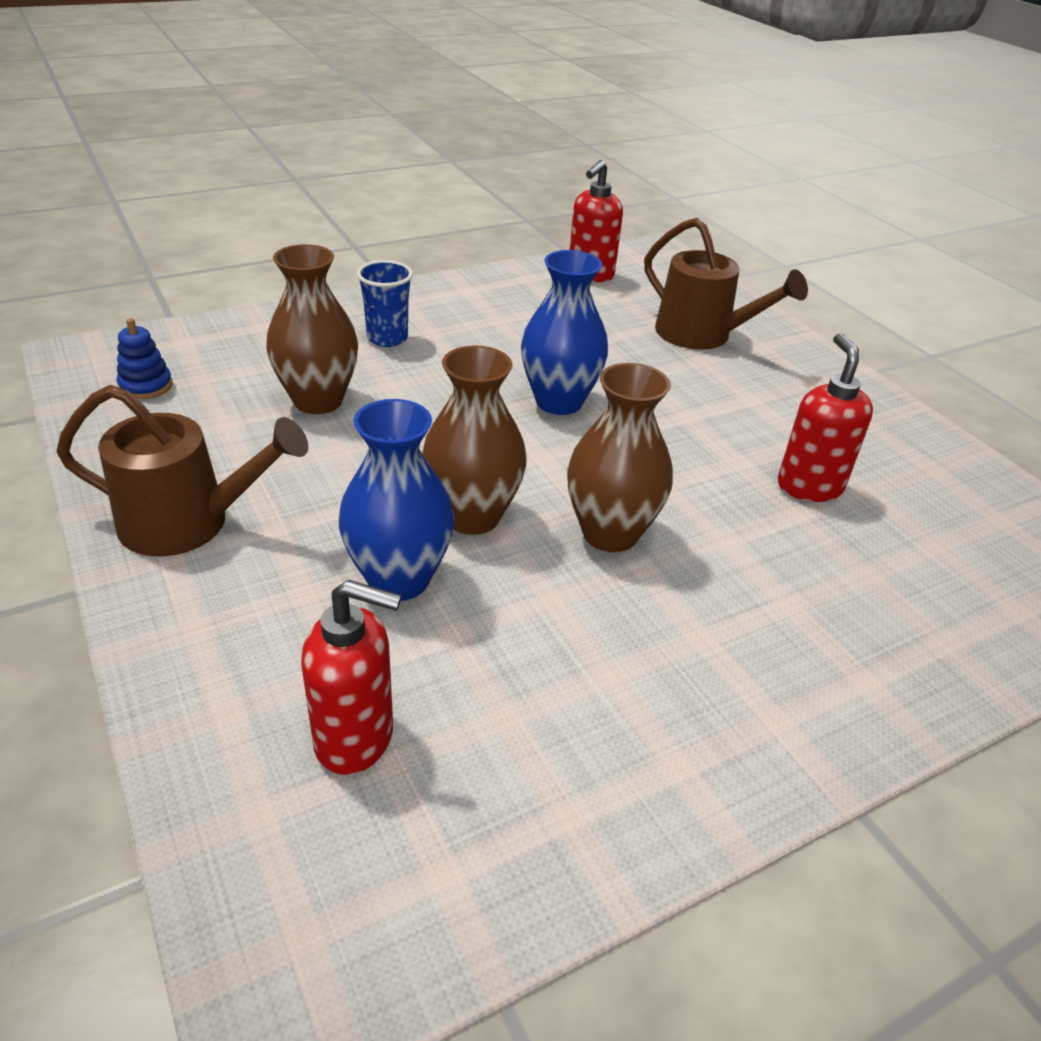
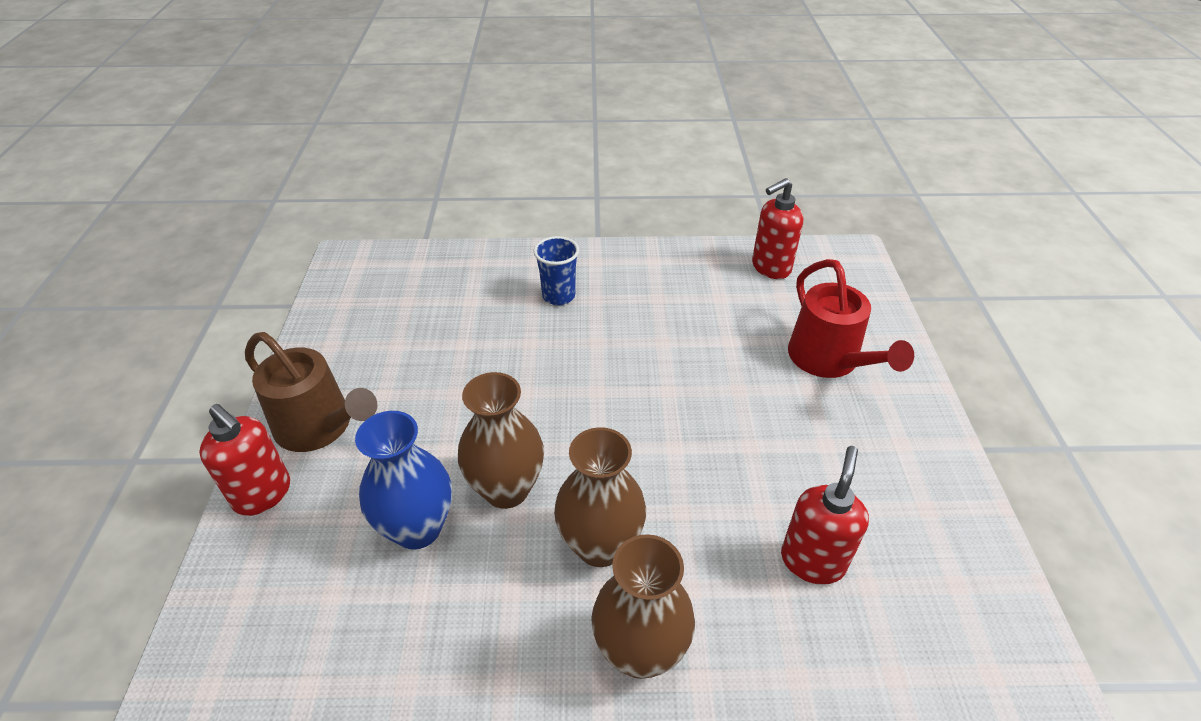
camera: 30 degrees right, 5 degrees up
blue stacking toy [117,318,173,399] -> none
brown vase [266,244,358,414] -> brown vase moved to [591,534,695,679]
red soap dispenser [301,580,402,775] -> red soap dispenser moved to [199,404,290,516]
blue vase [521,250,608,415] -> none
brown watering can [644,218,808,350] -> red watering can [788,259,914,378]

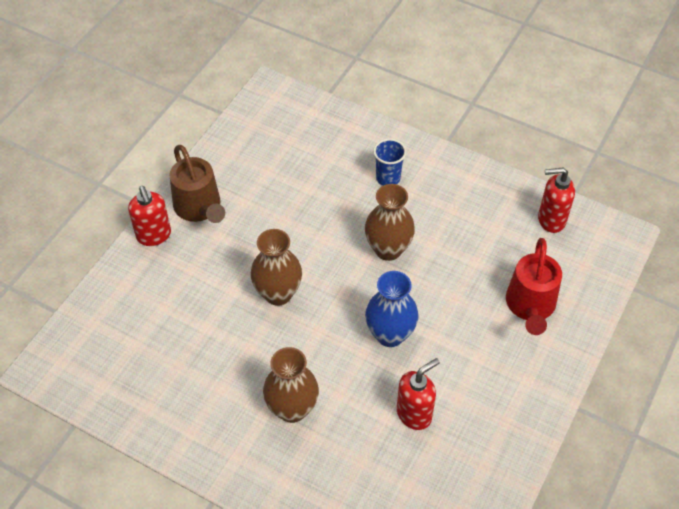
camera: 30 degrees right, 10 degrees up
blue vase [355,411,452,550] -> blue vase moved to [365,271,419,347]
brown vase [554,427,646,567] -> brown vase moved to [365,184,415,261]

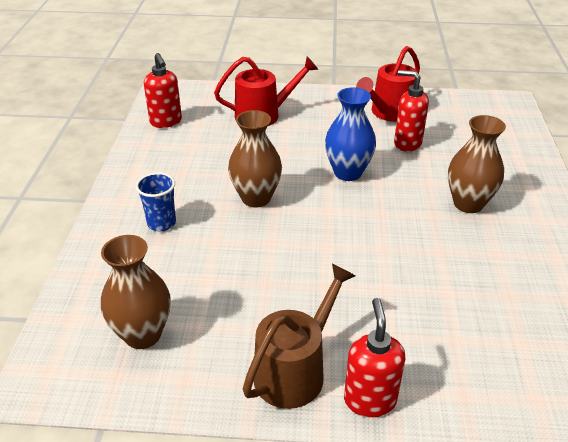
camera: 115 degrees left, 15 degrees down
red soap dispenser [128,186,171,246] -> red soap dispenser turned 45 degrees counterclockwise [344,298,405,417]
brown vase [251,229,302,306] -> brown vase moved to [101,235,171,349]
none -> red watering can [356,46,420,122]

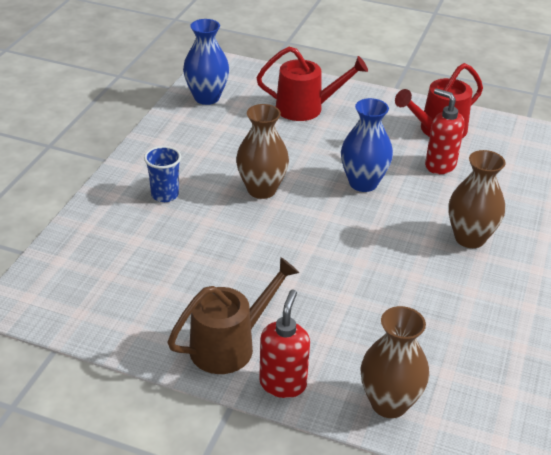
camera: 15 degrees right, 0 degrees up
brown vase [101,235,171,349] -> brown vase moved to [360,306,429,418]
red soap dispenser [144,53,182,128] -> blue vase [183,19,229,105]

